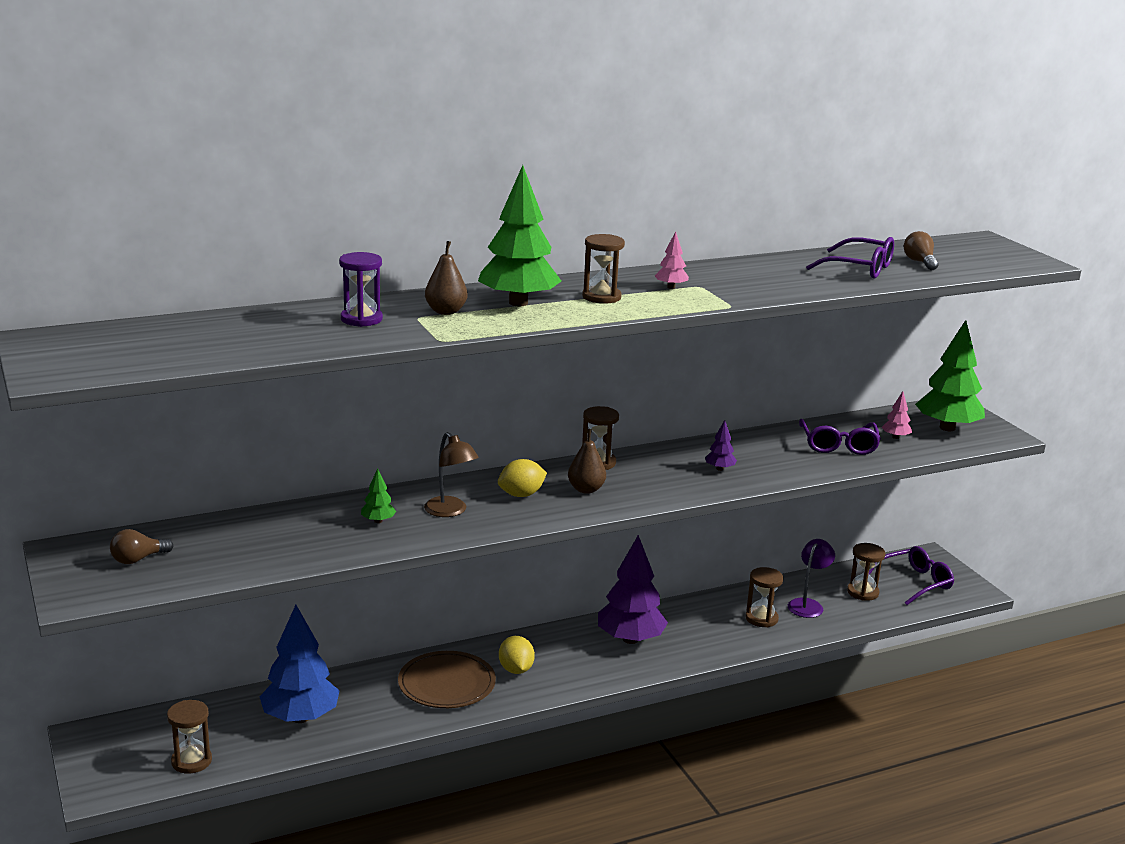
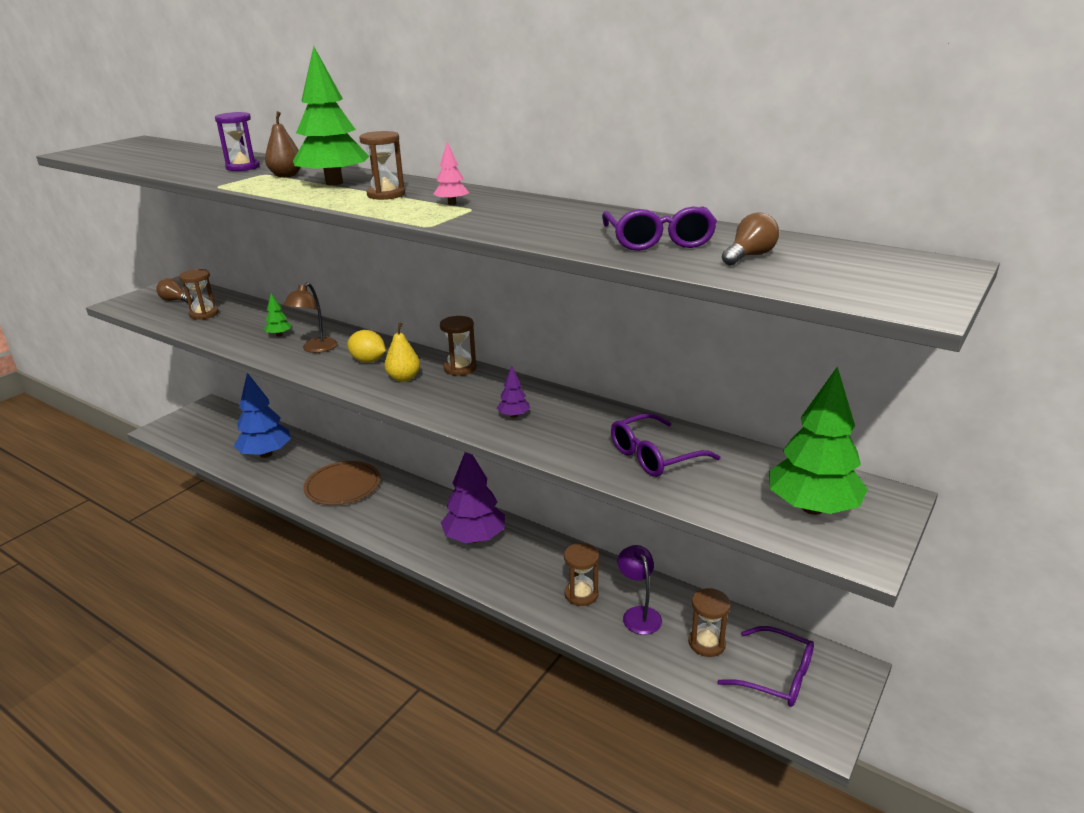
camera: 60 degrees right, 5 degrees up
brown hourglass [167,700,212,774] -> brown hourglass moved to [179,269,219,320]
yellow lemon [499,636,535,674] -> none
brown pear [568,429,606,494] -> yellow pear [385,322,420,382]
purple lamp [788,539,835,618] -> purple lamp turned 105 degrees counterclockwise [618,545,662,635]
pink tree [882,391,912,439] -> none

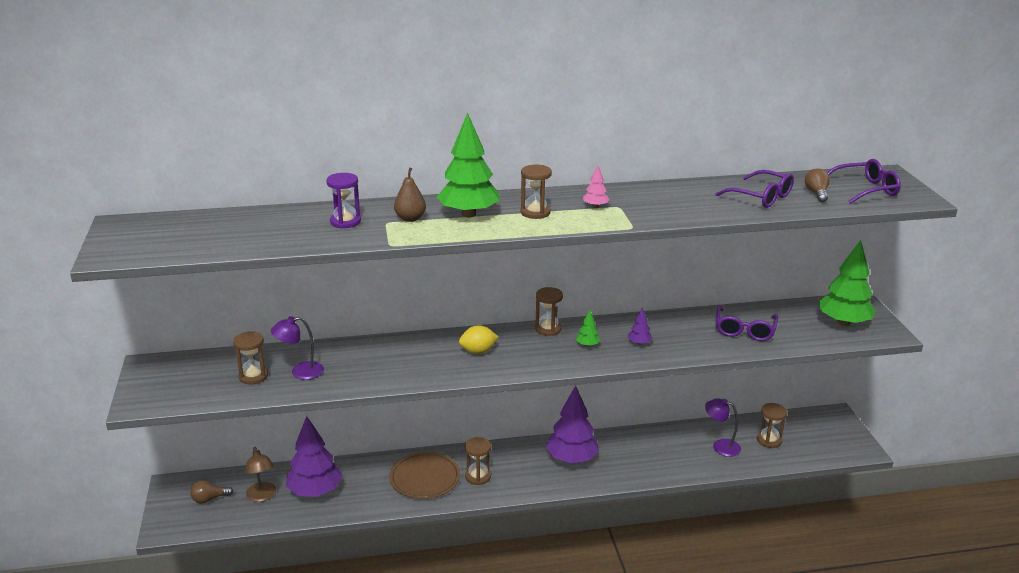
camera: 45 degrees left, 0 degrees up
brown light bulb [156,278,194,303] -> brown light bulb moved to [190,480,233,503]
blue tree [234,373,291,458] -> purple tree [286,416,342,497]
green tree [264,293,292,337] -> green tree moved to [576,310,601,347]
brown lamp [283,282,338,353] -> brown lamp moved to [245,447,276,502]
yellow pear [385,322,420,382] -> none
brown hourglass [564,543,599,606] -> brown hourglass moved to [465,437,491,485]
purple glasses [717,626,814,707] -> purple glasses moved to [827,159,901,204]
none -> purple lamp [271,316,324,380]

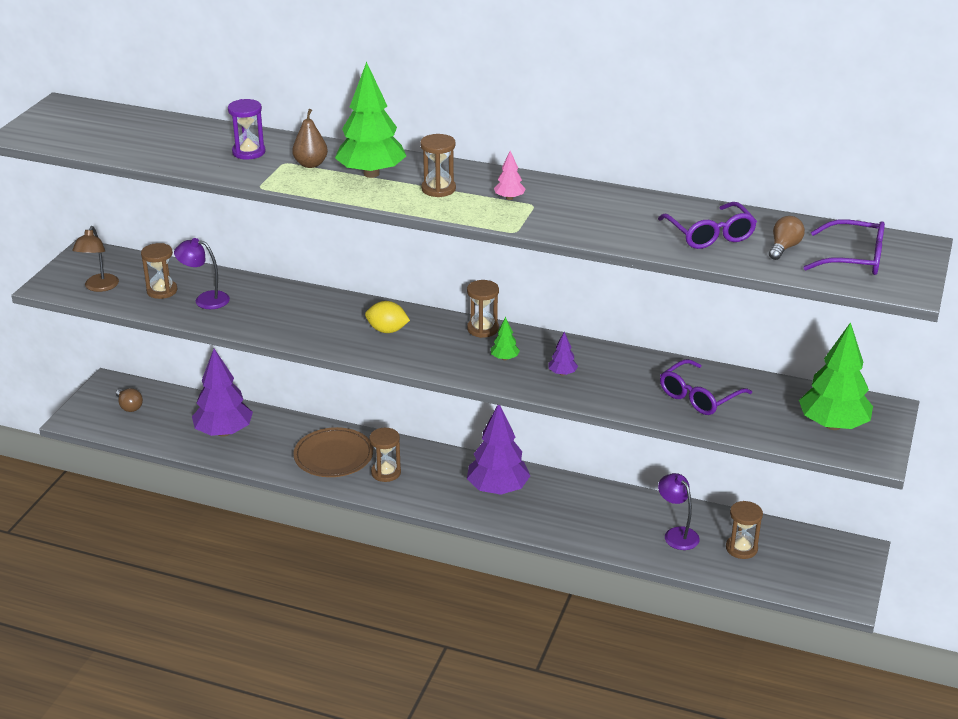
camera: 30 degrees right, 5 degrees up
brown light bulb [190,480,233,503] -> brown light bulb turned 135 degrees counterclockwise [116,388,143,412]
brown lamp [245,447,276,502] -> brown lamp moved to [72,226,119,292]

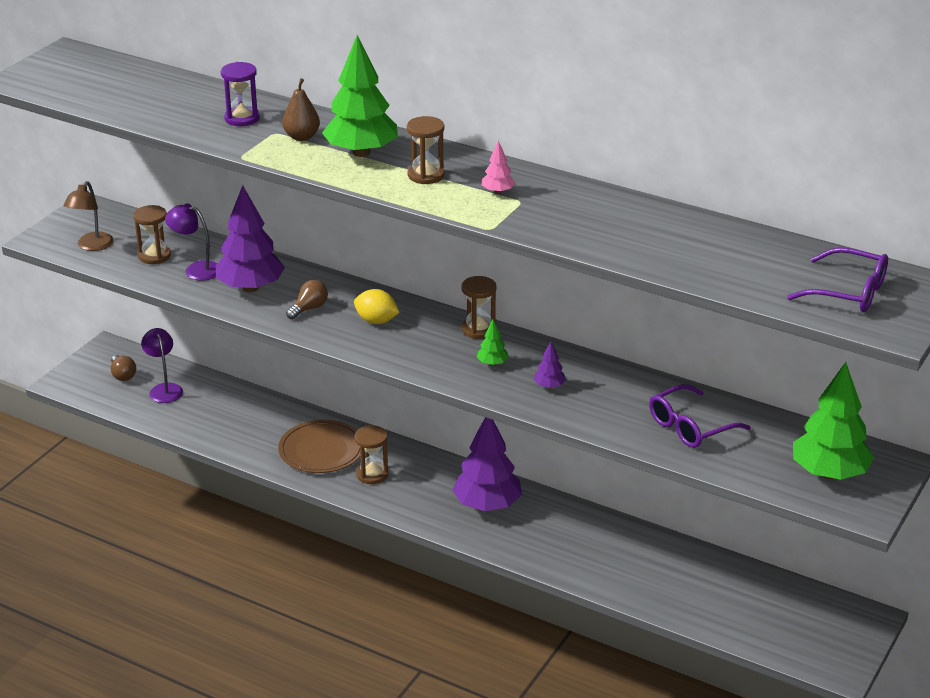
camera: 10 degrees right, 0 degrees up
purple tree [192,349,253,437] -> purple tree moved to [216,185,285,292]
purple glasses [658,202,757,249] -> none
purple lamp [658,473,700,550] -> purple lamp moved to [141,328,183,403]
brown hourglass [726,501,763,559] -> none
brown light bulb [769,216,805,260] -> brown light bulb moved to [286,280,328,319]

